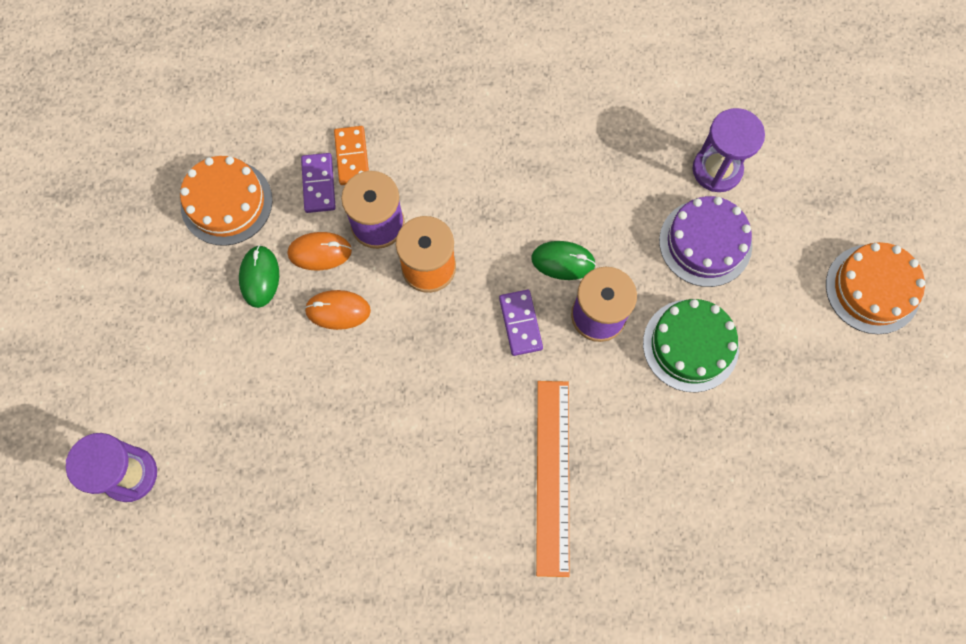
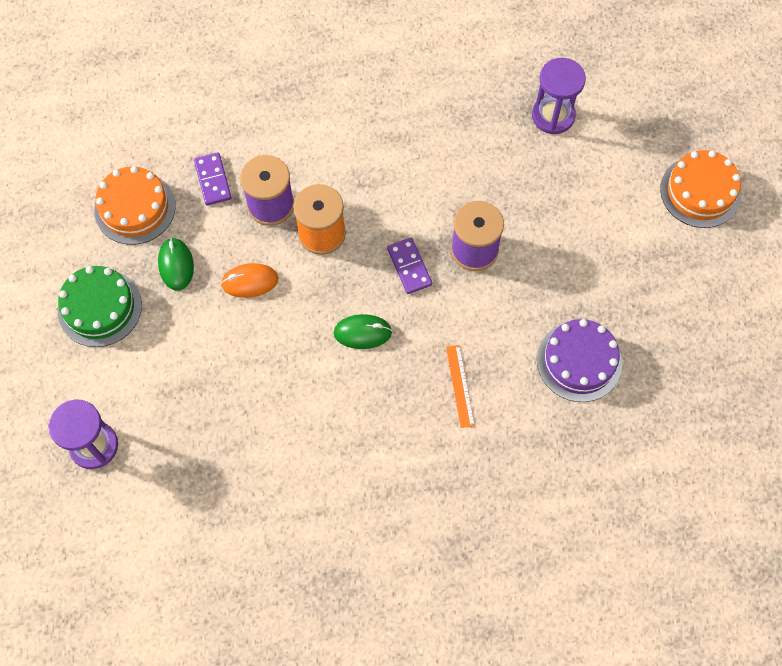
camera: 10 degrees left, 5 degrees down
orange mouse [287,232,352,270] -> none
orange domino [334,126,369,185] -> none
green mouse [531,241,596,280] -> green mouse moved to [334,314,392,349]
orange ruler [536,381,569,577] -> orange ruler [446,345,475,428], size x0.52
green cake [643,299,739,393] -> green cake moved to [58,266,142,347]
purple cake [659,196,752,287] -> purple cake moved to [537,319,622,402]

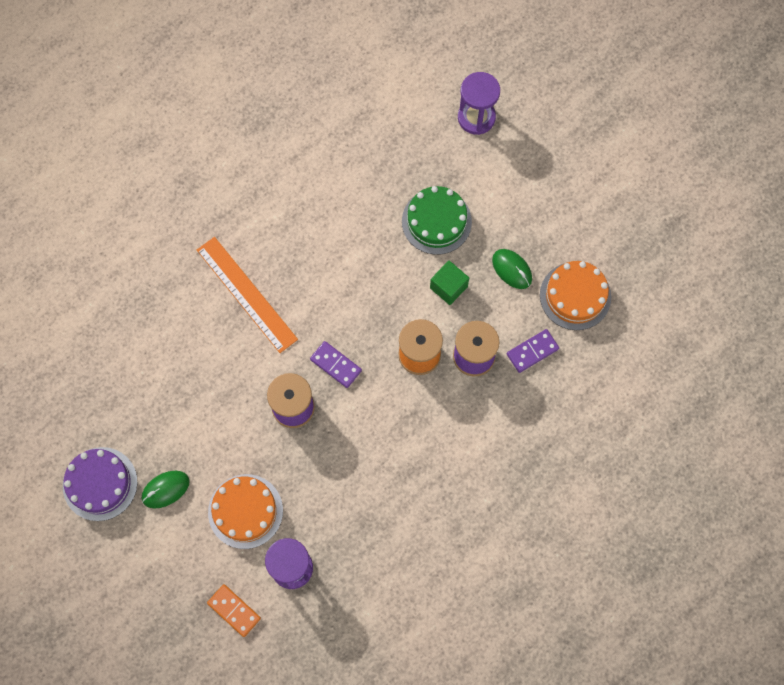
camera: 150 degrees right, 5 degrees up
green cake [58,266,142,347] -> green cake moved to [402,186,472,255]
purple domino [194,152,232,206] -> purple domino turned 75 degrees counterclockwise [507,329,559,373]
orange mouse [221,263,279,298] -> green cube [430,261,469,305]
green mouse [334,314,392,349] -> green mouse moved to [142,471,190,509]
orange ruler [446,345,475,428] -> orange ruler [197,237,298,353], size x1.94
purple cake [537,319,622,402] -> purple cake moved to [63,447,137,521]
orange cake [660,150,741,228] -> orange cake moved to [208,474,283,549]
none -> orange domino [207,584,261,637]

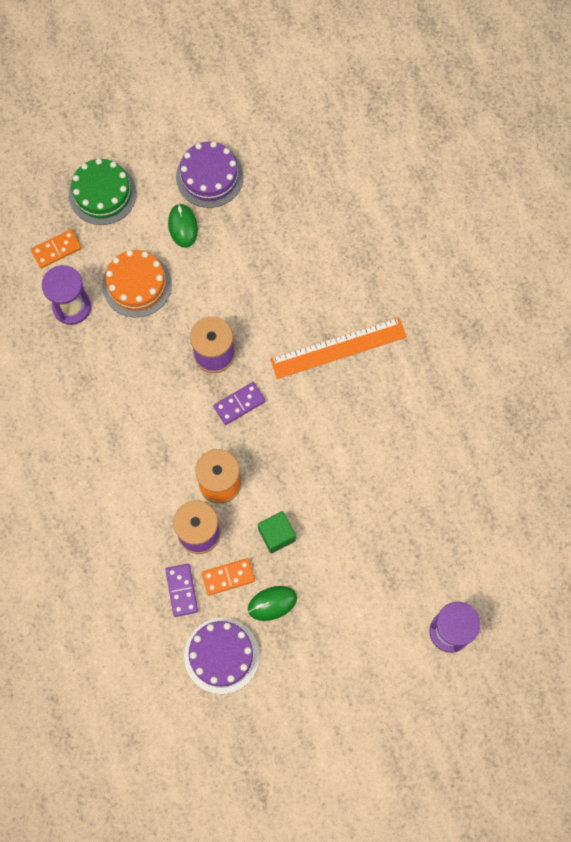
camera: 110 degrees right, 0 degrees up
green cake [402,186,472,255] -> green cake moved to [69,158,137,225]
orange cake [540,261,611,330] -> purple cake [184,618,260,694]
none -> orange domino [201,558,255,596]

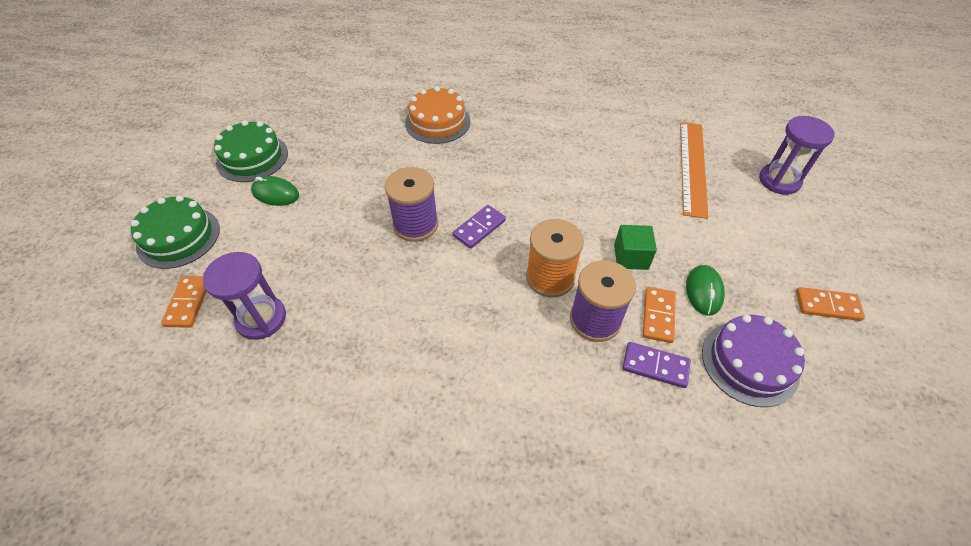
camera: 60 degrees left, 20 degrees down
orange cake [102,250,172,317] -> orange cake moved to [405,86,471,144]
purple cake [176,142,244,208] -> green cake [214,120,288,182]
purple domino [213,382,265,425] -> purple domino turned 45 degrees clockwise [453,205,506,249]
orange ruler [270,317,407,379] -> orange ruler moved to [680,122,709,219]
none -> orange domino [796,287,865,321]

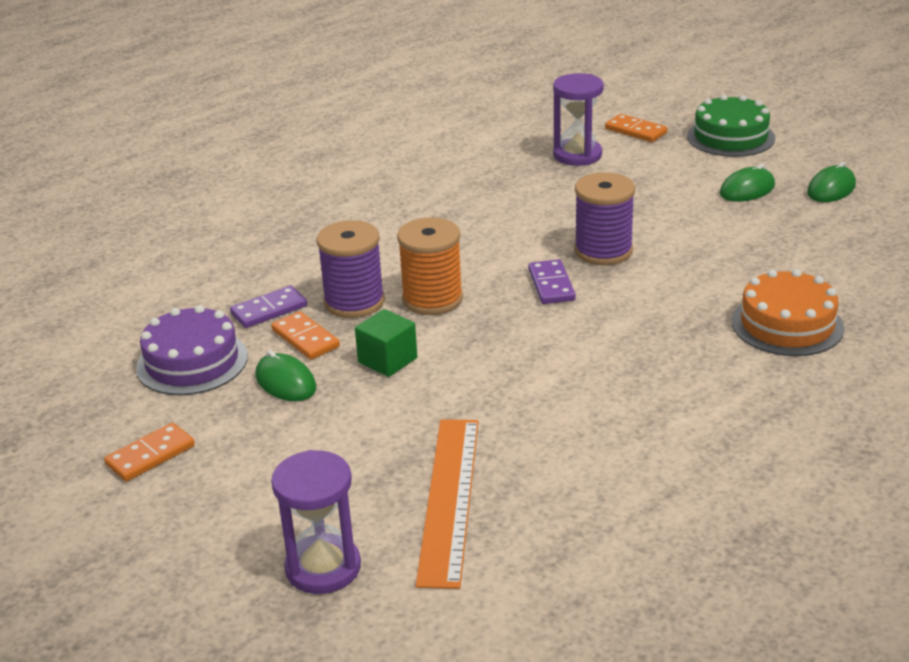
camera: 130 degrees right, 20 degrees down
green cake [214,120,288,182] -> green mouse [807,162,856,202]
orange ruler [680,122,709,219] -> orange ruler turned 45 degrees clockwise [416,419,478,589]

